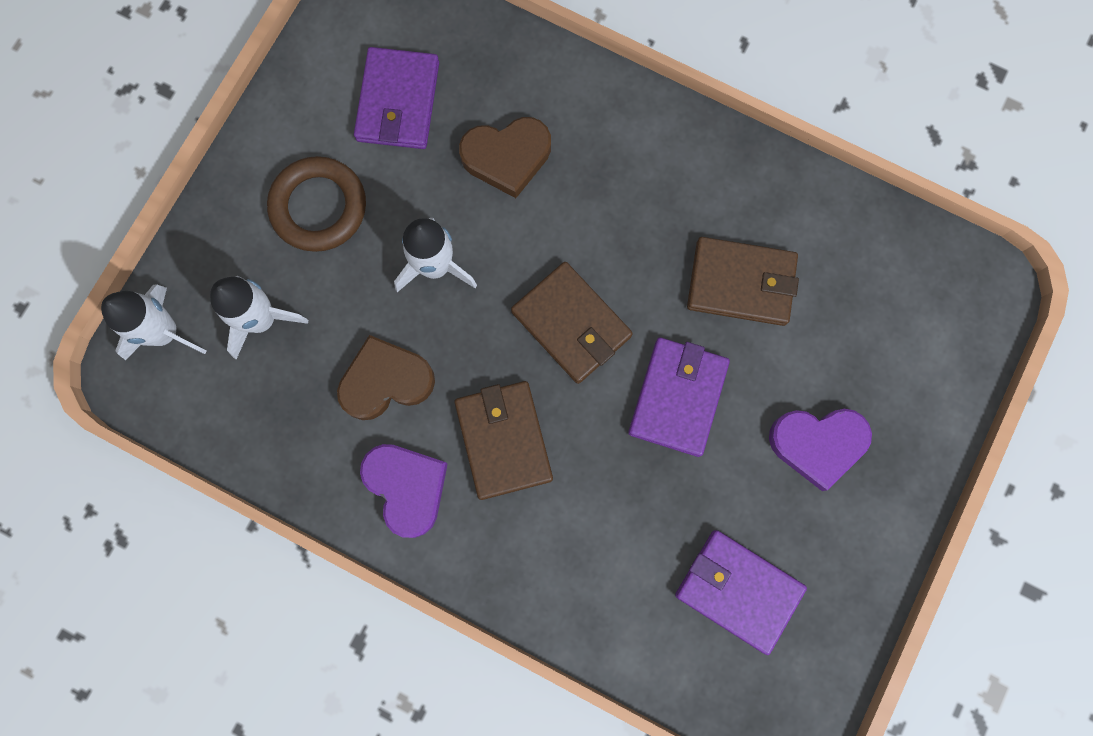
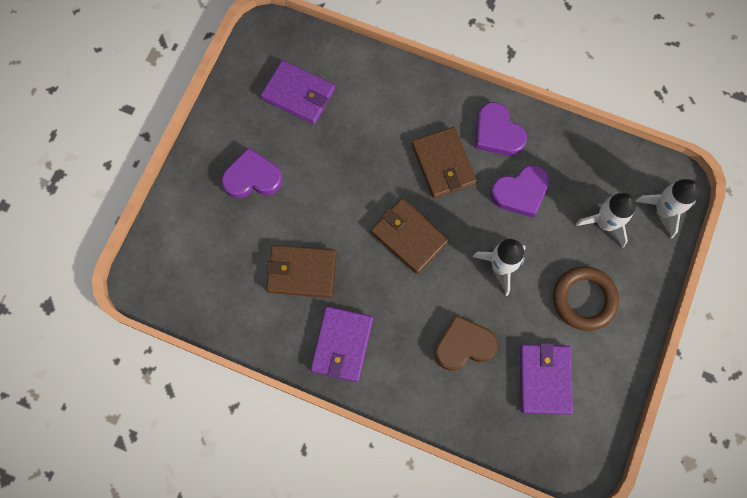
camera: 175 degrees right, 5 degrees down
brown heart [337,335,435,420] -> purple heart [490,165,549,218]
purple wallet [628,338,730,457] -> purple wallet moved to [310,306,373,382]

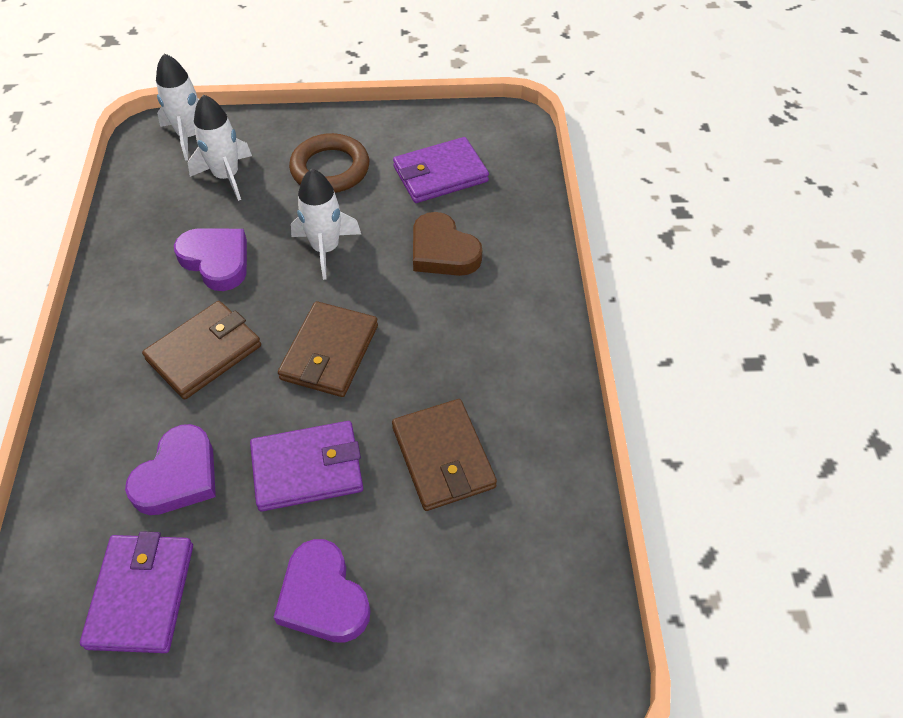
camera: 115 degrees left, 20 degrees down
purple wallet [310,306,373,382] -> purple wallet moved to [250,421,363,511]
purple heart [476,102,527,156] -> purple heart moved to [125,424,216,515]

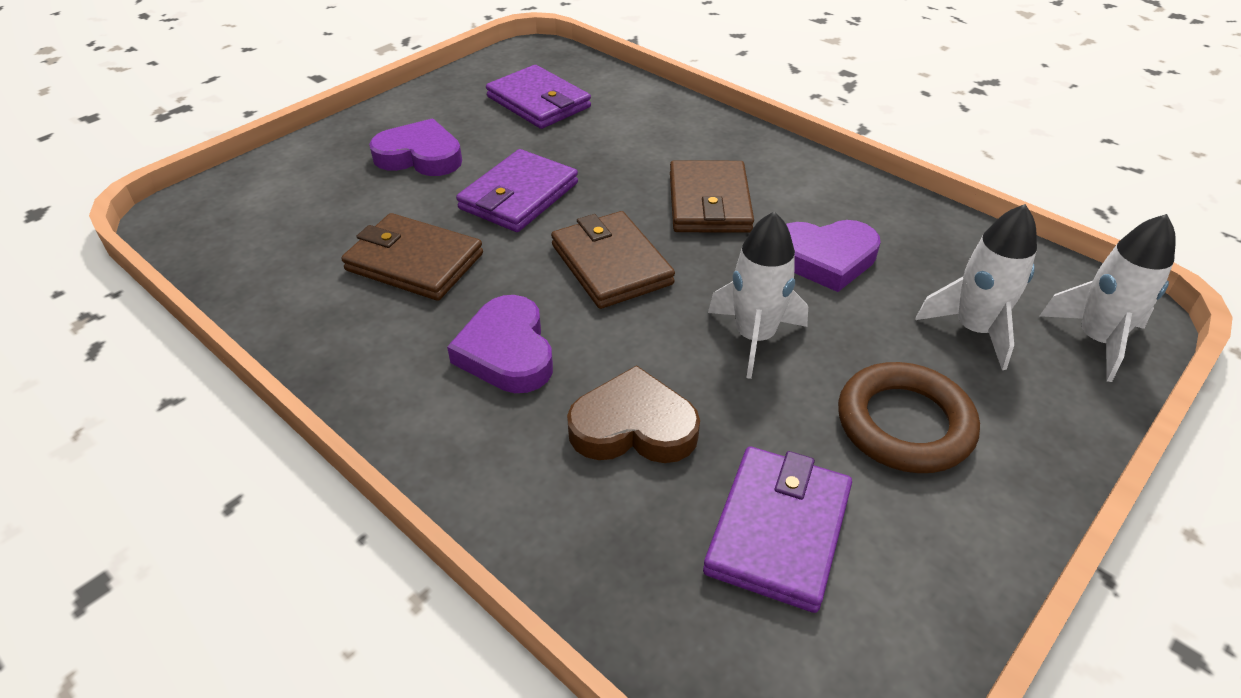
camera: 135 degrees right, 10 degrees down
purple heart [125,424,216,515] -> purple heart moved to [447,295,553,393]

